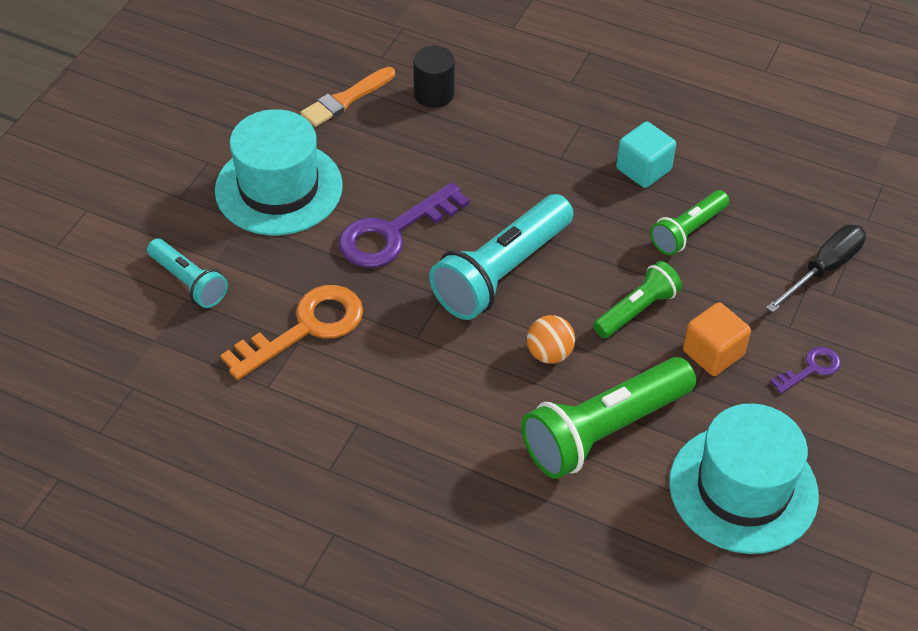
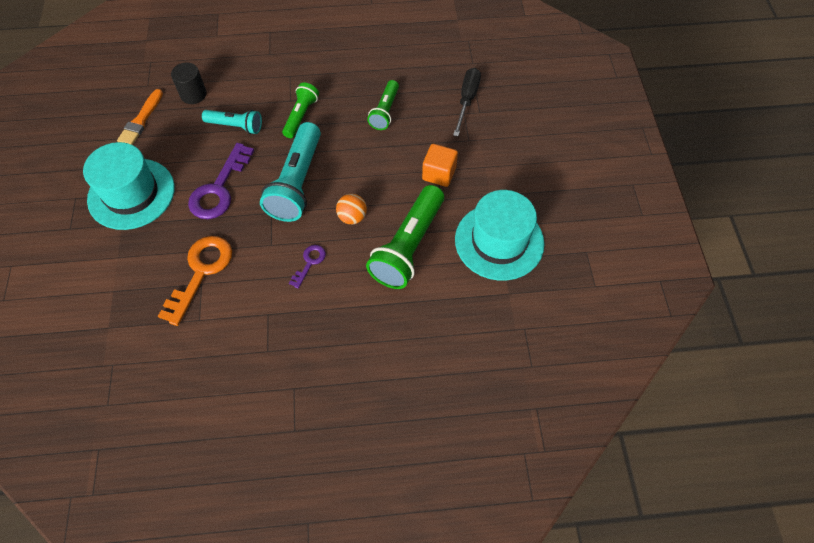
camera: 30 degrees left, 10 degrees up
turquoise flashlight [147,239,228,308] -> turquoise flashlight moved to [202,110,262,134]
green flashlight [593,261,682,338] -> green flashlight moved to [282,82,319,138]
turquoise cube [616,121,676,188] -> none
purple key [771,347,841,394] -> purple key moved to [289,245,326,289]

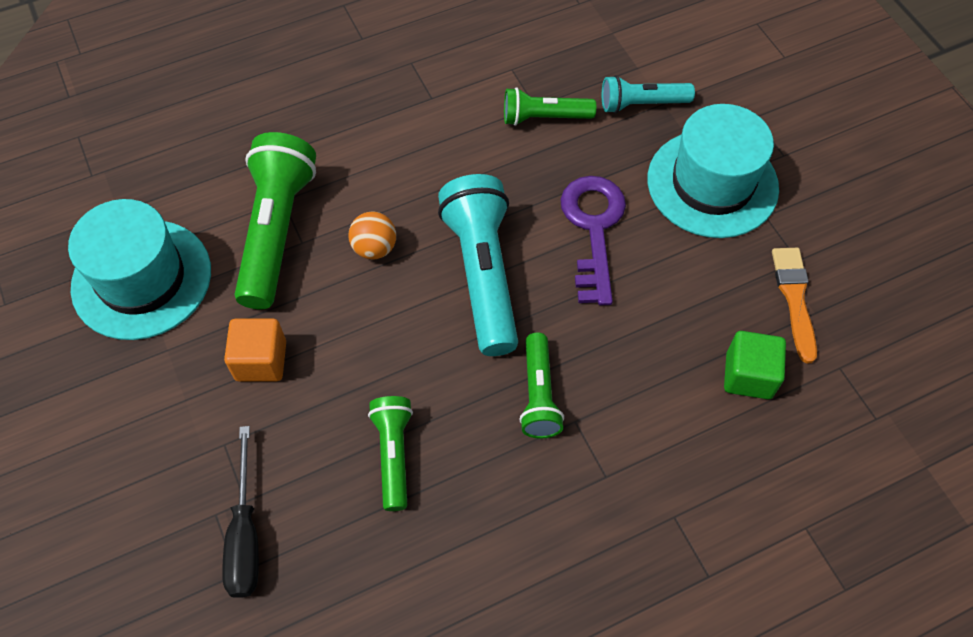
camera: 160 degrees right, 0 degrees up
orange key [158,236,232,326] -> green flashlight [504,87,596,126]
black cylinder [171,63,207,104] -> green cube [724,331,786,399]
turquoise flashlight [202,110,262,134] -> turquoise flashlight moved to [602,75,695,114]
purple key [289,245,326,289] -> none

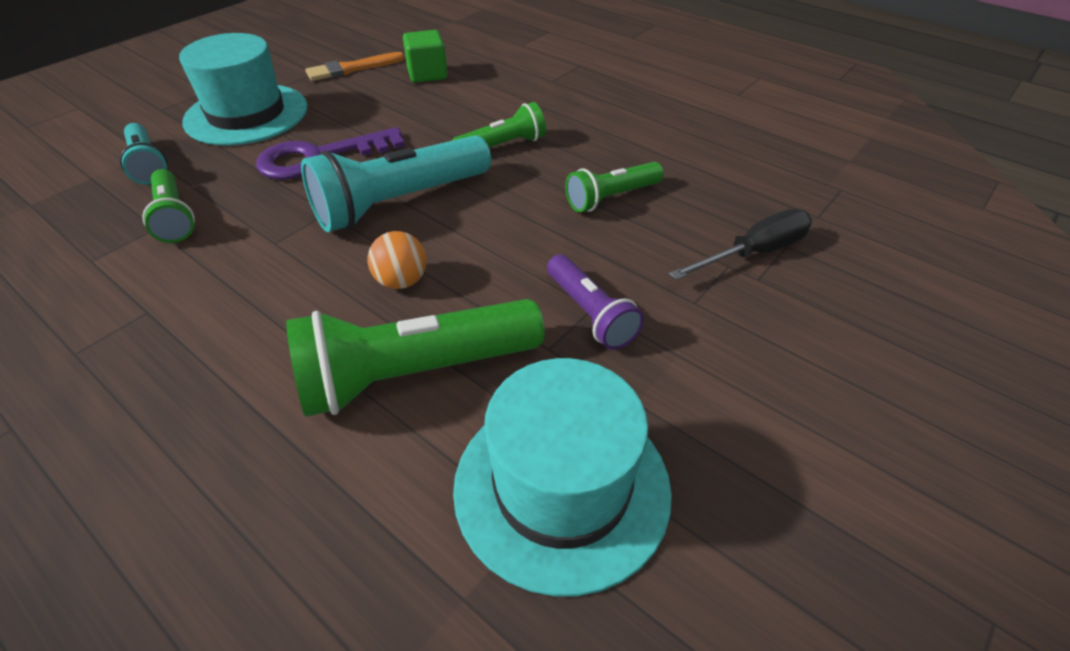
camera: 115 degrees left, 15 degrees down
orange cube [224,318,286,382] -> purple flashlight [547,254,644,350]

